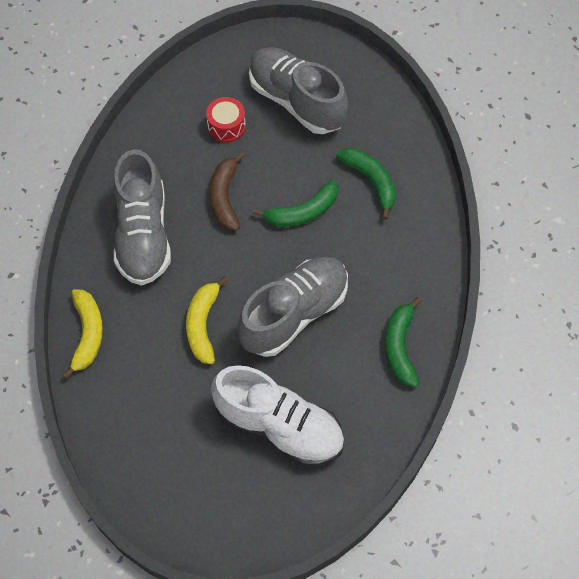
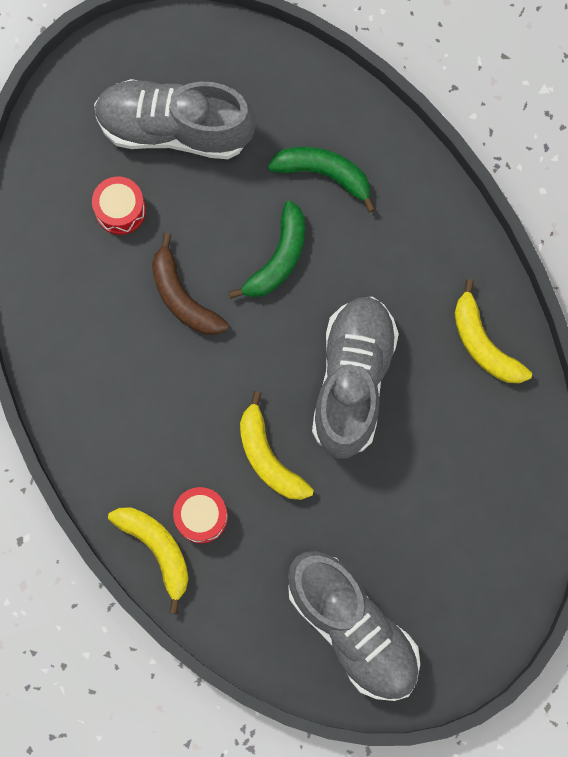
camera: 35 degrees left, 15 degrees up
grey shoe [113,149,171,286] -> grey shoe moved to [288,551,420,701]
white shoe [211,365,344,466] -> none
green banana [385,297,421,387] -> yellow banana [454,279,532,383]
none -> red drum [173,487,228,543]

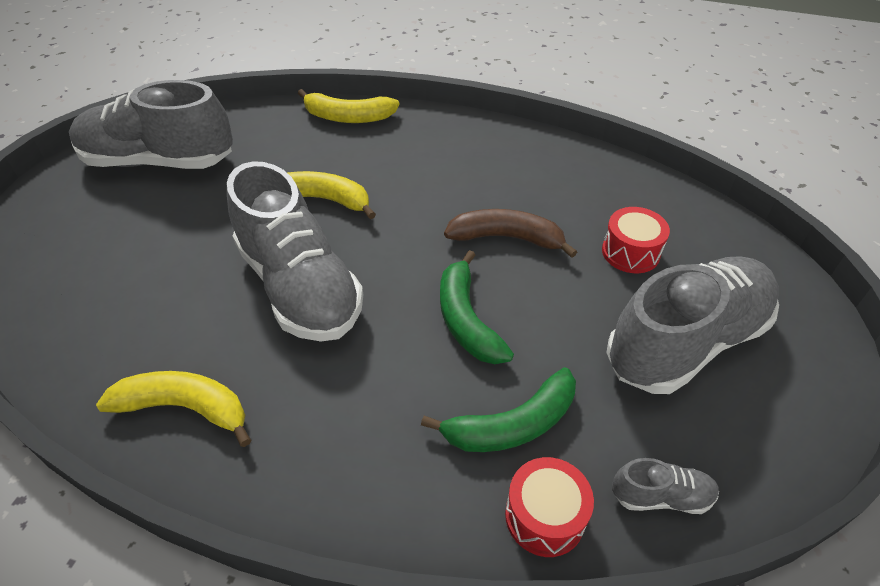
camera: 135 degrees right, 30 degrees down
red drum [173,487,228,543] -> red drum moved to [505,457,594,557]
none -> grey shoe [612,458,719,514]

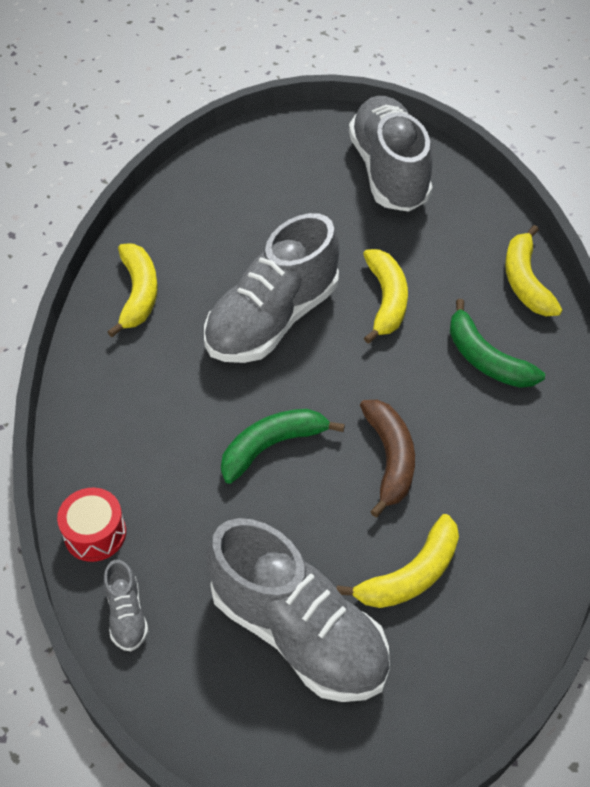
camera: 75 degrees right, 5 degrees up
green banana [421,367,576,452] -> green banana moved to [450,299,545,388]
red drum [602,207,670,273] -> yellow banana [337,514,459,608]

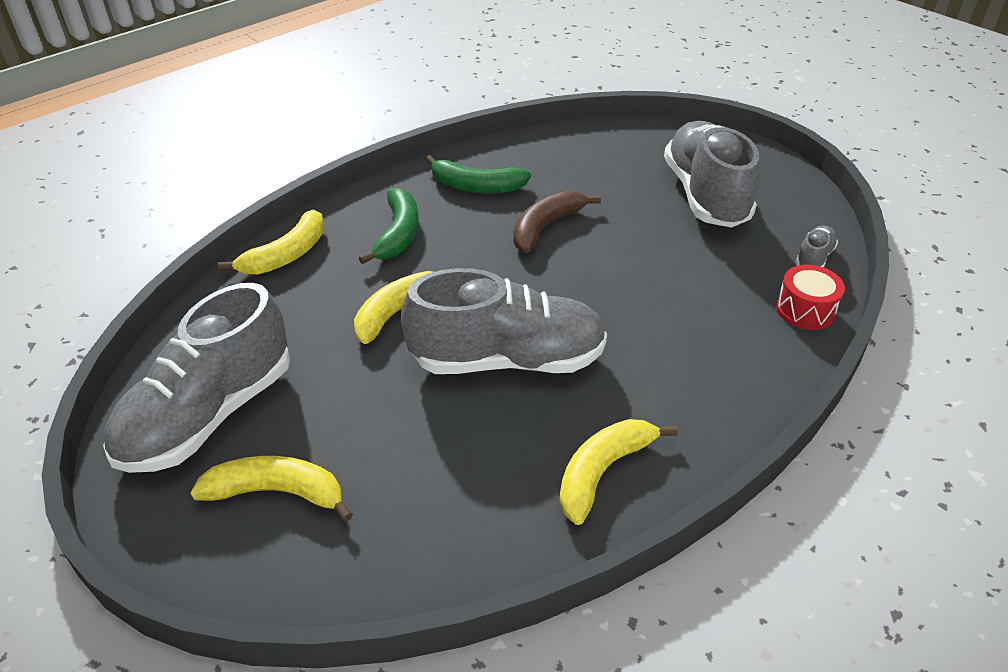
camera: 135 degrees left, 10 degrees down
green banana [221,409,345,484] -> green banana moved to [425,155,531,193]
yellow banana [337,514,459,608] -> yellow banana moved to [190,456,353,522]

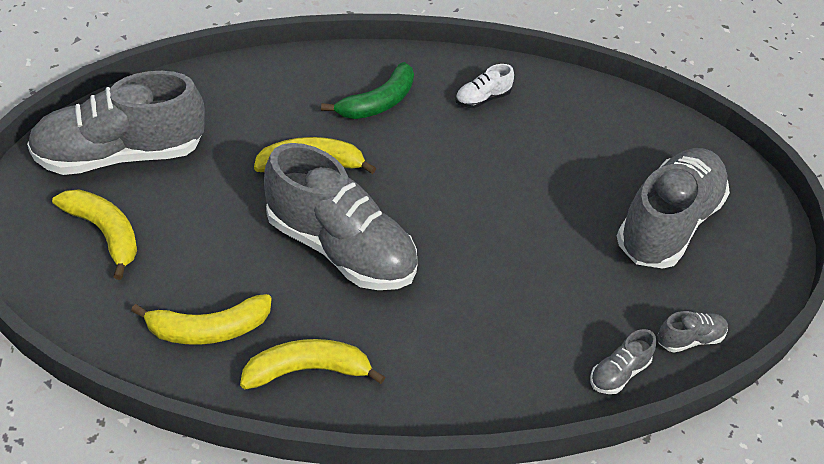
camera: 35 degrees right, 5 degrees up
yellow banana [218,209,325,275] -> yellow banana moved to [131,294,271,345]
green banana [425,155,531,193] -> white shoe [455,64,514,108]
brown banana [513,190,601,253] -> none
red drum [776,265,845,330] -> grey shoe [590,329,656,394]

